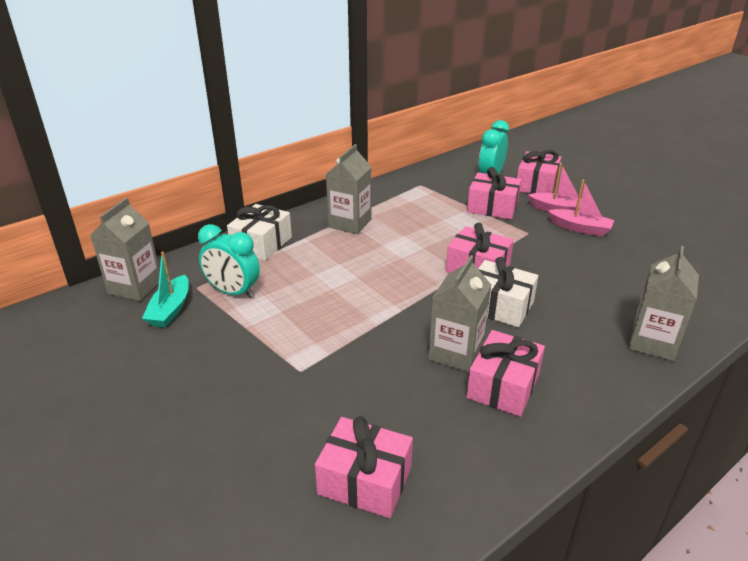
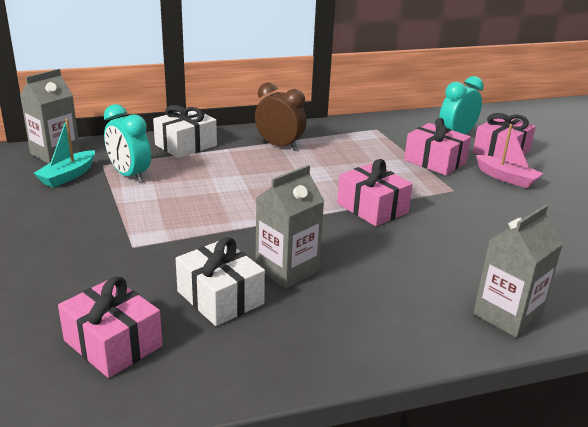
camera: 20 degrees right, 5 degrees down
grey carton [326,144,371,234] -> brown clock [255,82,307,151]
pink gift [467,330,545,417] -> none
white gift [478,257,538,328] -> white gift moved to [176,237,265,326]
pink boat [548,179,614,236] -> none

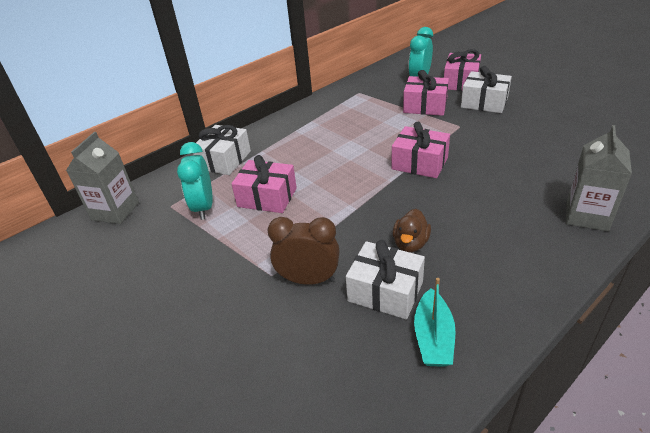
camera: 20 degrees left, 10 degrees up
turquoise boat [33,119,95,188] -> turquoise boat moved to [414,278,455,367]
pink gift [58,276,163,378] -> pink gift moved to [231,155,297,213]
turquoise clock [104,104,151,183] -> turquoise clock turned 60 degrees clockwise [177,142,213,220]
brown clock [255,82,307,151] -> brown clock moved to [268,217,339,285]
grey carton [255,165,324,289] -> brown duck [393,209,431,252]
pink boat [476,124,543,188] -> white gift [461,66,512,113]

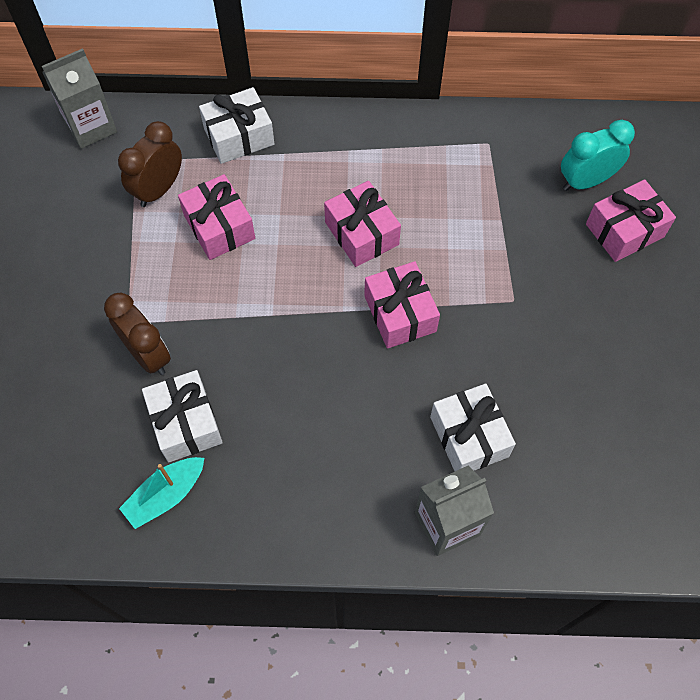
camera: 40 degrees right, 25 degrees up
turquoise clock [177,142,213,220] -> brown clock [118,121,182,207]
brown duck [393,209,431,252] -> none
pink gift [403,70,449,116] -> pink gift moved to [324,181,401,267]
white gift [461,66,512,113] -> white gift moved to [430,384,516,471]

